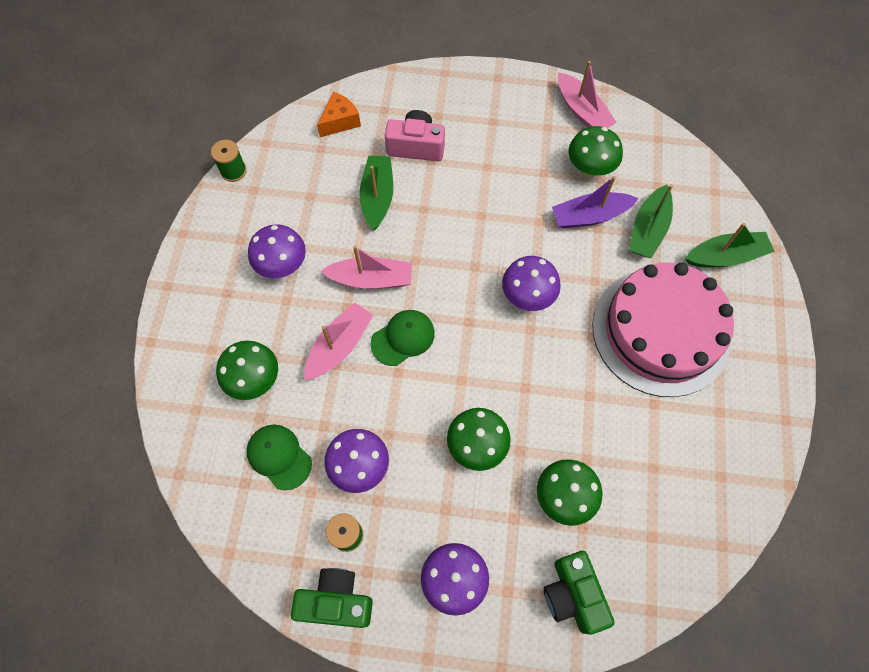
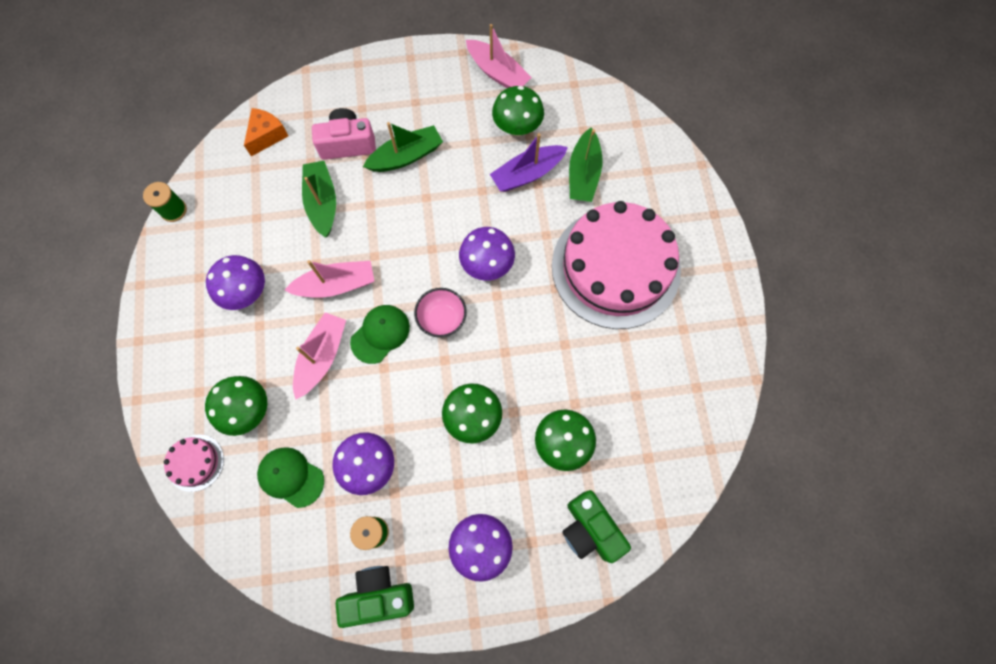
camera: 15 degrees left, 5 degrees up
green boat [685,223,775,267] -> green boat moved to [363,122,443,172]
none -> pink cake [164,434,224,492]
none -> pink bowl [414,288,467,338]

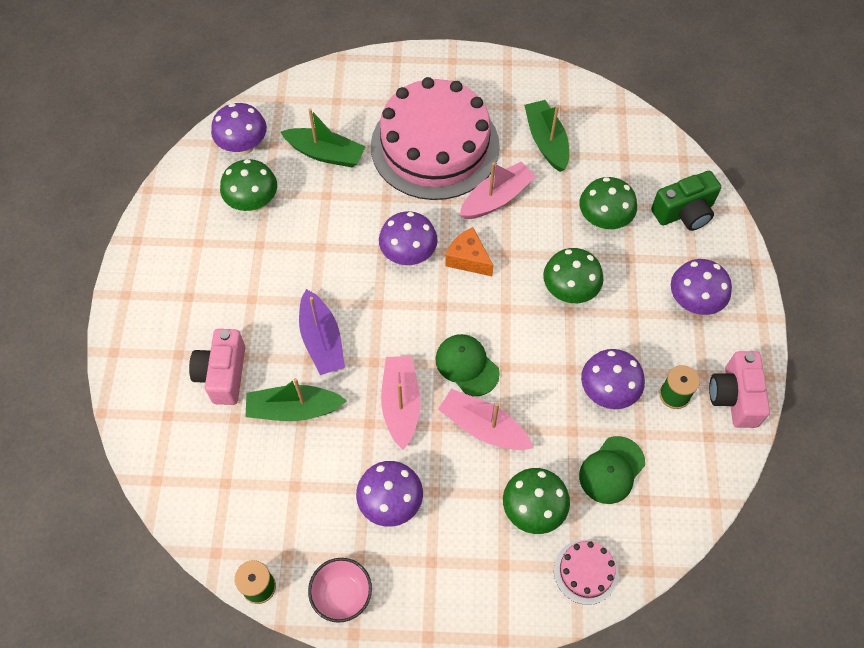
camera: 80 degrees left, 10 degrees down
orange cheese [244,108,288,156] -> orange cheese moved to [445,227,494,276]
green camera [336,566,414,628] -> pink camera [709,351,770,428]
green boat [363,122,443,172] -> green boat moved to [524,100,569,172]
pink bowl [414,288,467,338] -> pink bowl moved to [308,558,372,623]
pink boat [466,24,532,88] -> pink boat moved to [460,161,536,219]
purple boat [490,133,568,192] -> purple boat moved to [299,289,345,375]
none -> purple mushroom [211,103,267,155]

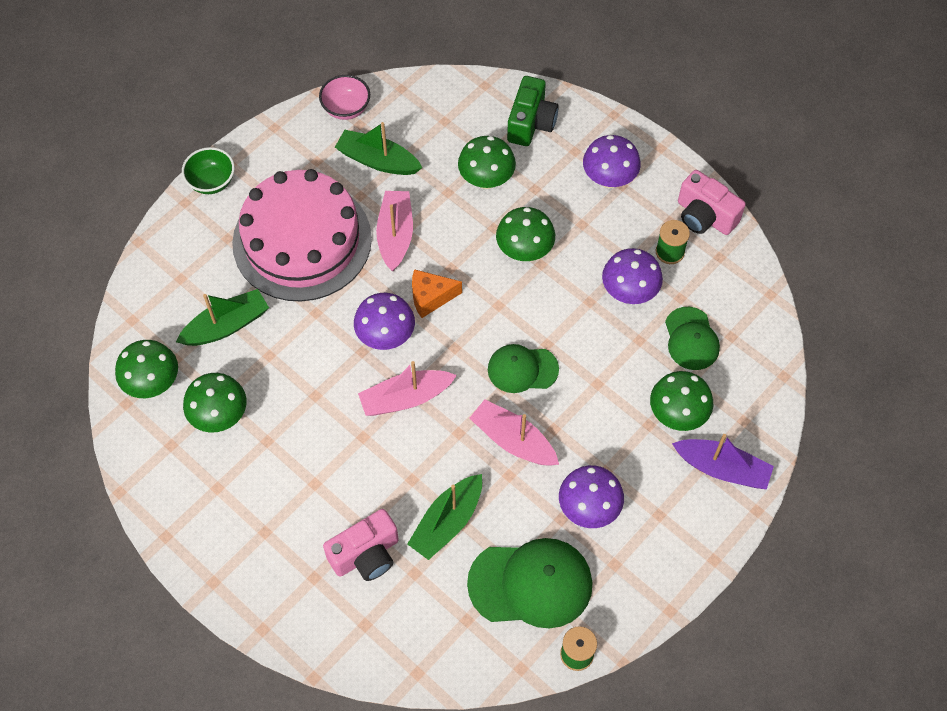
camera: 50 degrees left, 0 degrees up
pink camera [189,329,245,405] -> pink camera turned 75 degrees counterclockwise [323,509,399,581]
purple mushroom [211,103,267,155] -> green mushroom [115,340,178,398]
purple boat [299,289,345,375] -> purple boat moved to [672,434,774,490]
pink bowl [308,558,372,623] -> pink bowl moved to [319,75,370,120]
pink boat [438,389,533,450] -> pink boat moved to [358,361,457,416]
pink cake [554,540,618,605] -> none
none -> green bowl [182,147,235,194]
none -> green cap [467,538,593,628]

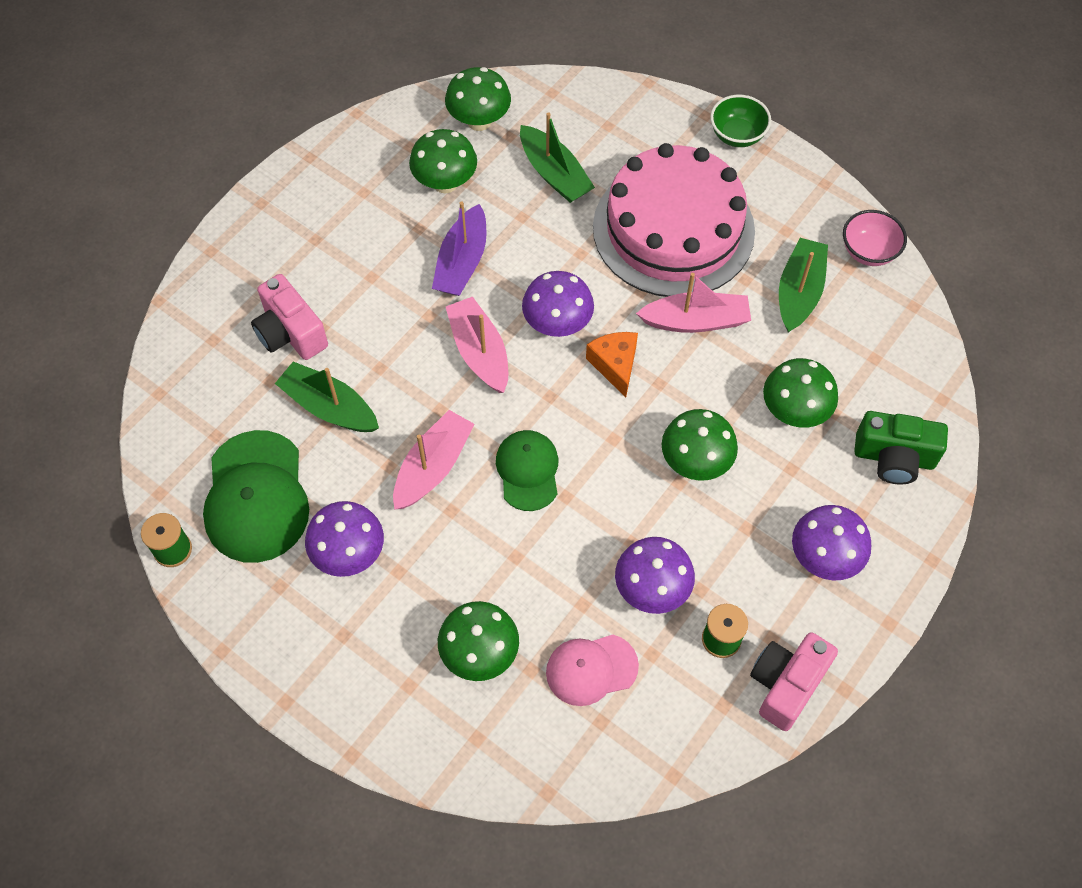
camera: 85 degrees right, 0 degrees up
green cap [665,307,720,370] -> pink cap [546,635,639,706]
purple boat [672,434,774,490] -> purple boat moved to [432,202,486,296]

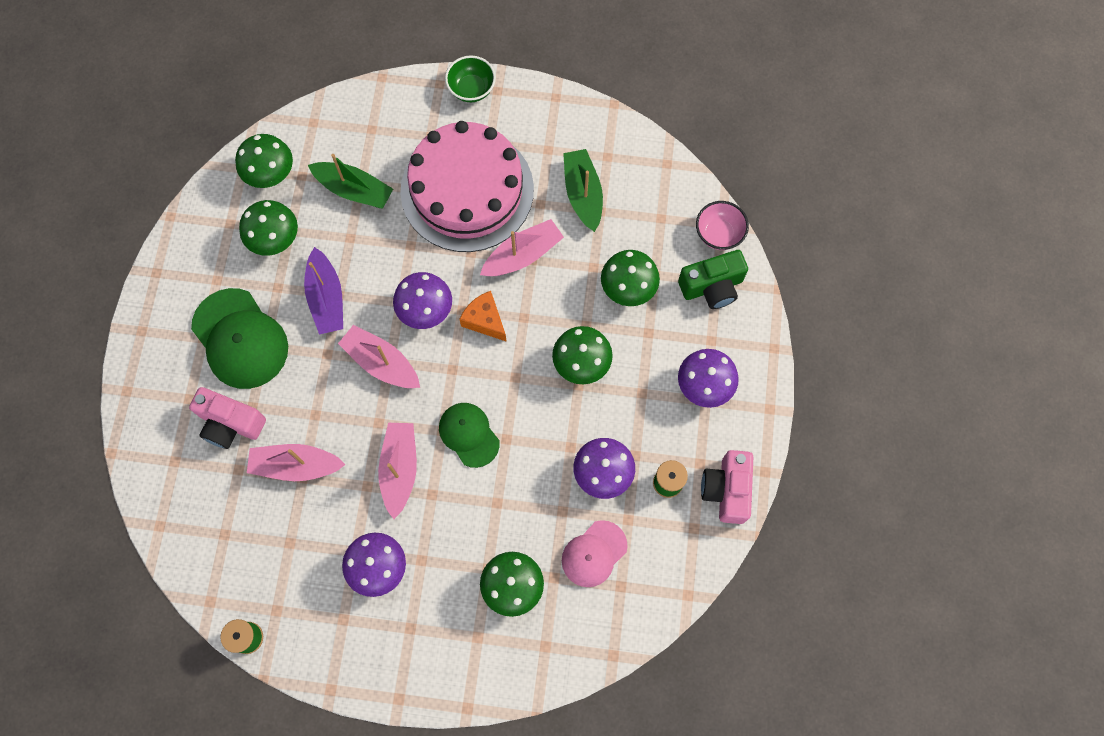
camera: 30 degrees left, 10 degrees up
green cap [203,430,309,563] -> green cap moved to [191,288,288,389]
green boat [275,362,379,432] -> pink boat [247,444,346,481]
pink bowl [843,210,907,266] -> pink bowl moved to [696,201,749,250]

